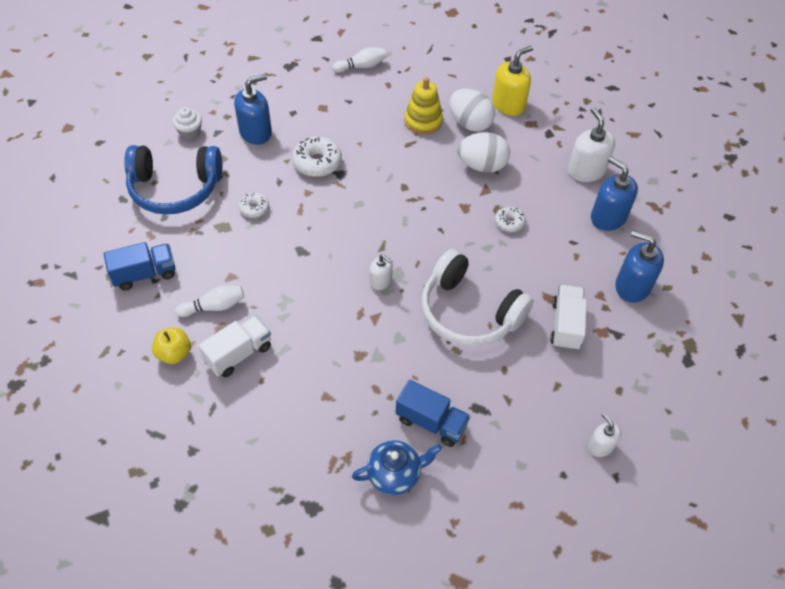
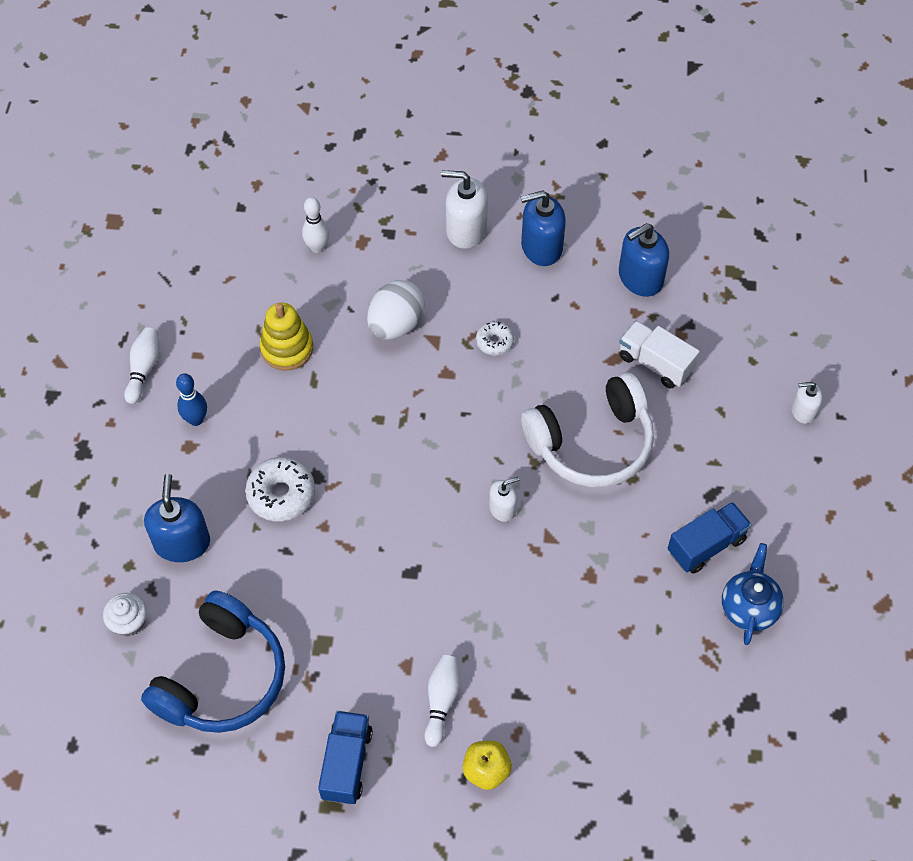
camera: 60 degrees left, 5 degrees up
white truck [198,315,271,377] -> none
white donut [239,193,269,218] -> none
white egg [449,89,495,132] -> none
yellow soap dispenser [492,46,533,116] -> white bowling pin [302,197,329,253]
none -> blue bowling pin [176,373,207,426]

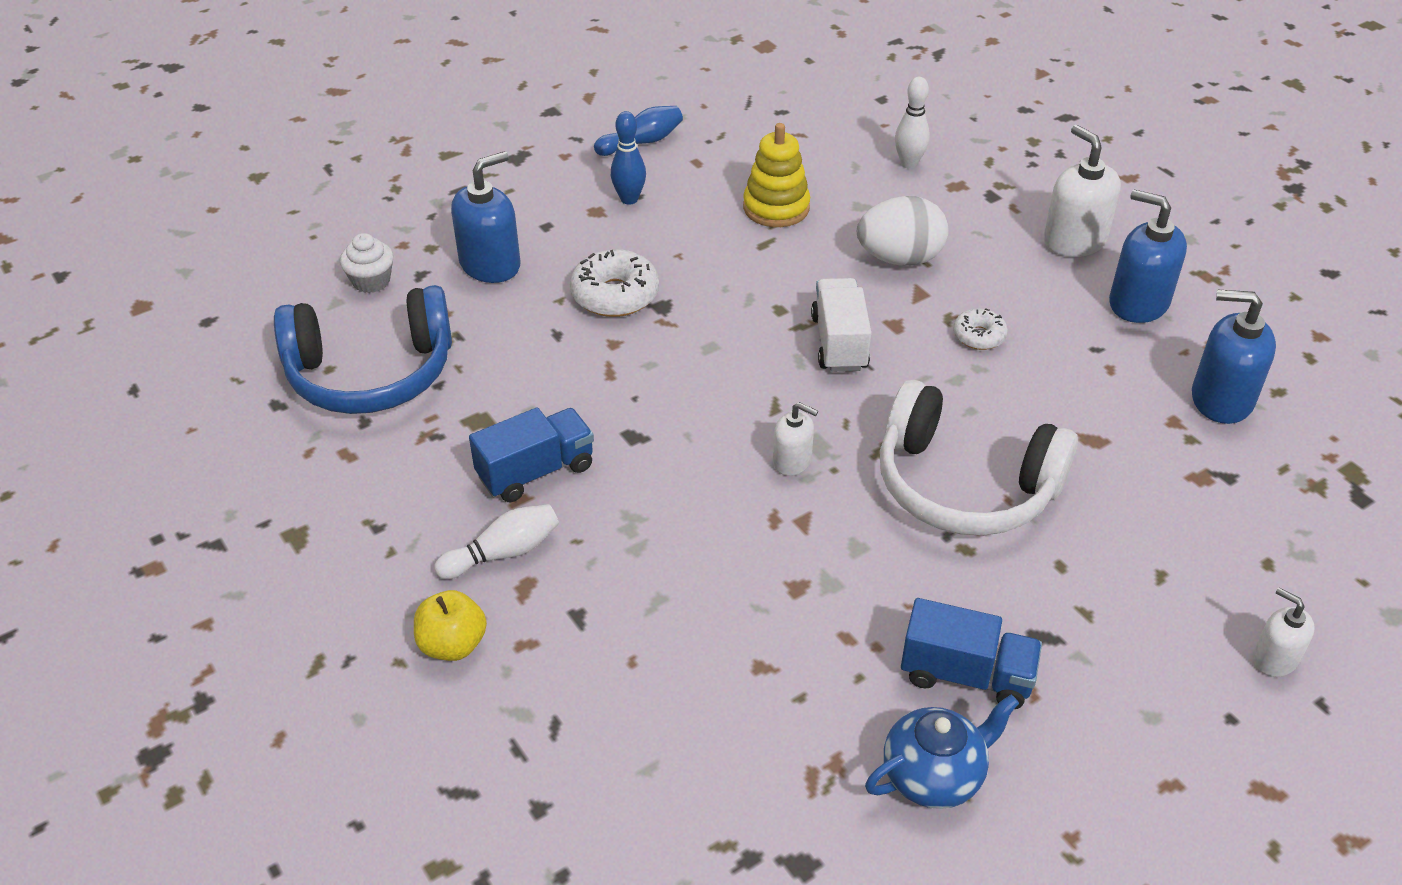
camera: 50 degrees right, 15 degrees down
white bowling pin [124,327,159,404] -> blue bowling pin [594,106,683,156]
blue truck [318,711,373,804] -> blue truck moved to [469,408,594,502]
white truck [619,321,700,389] -> white truck moved to [811,278,871,372]

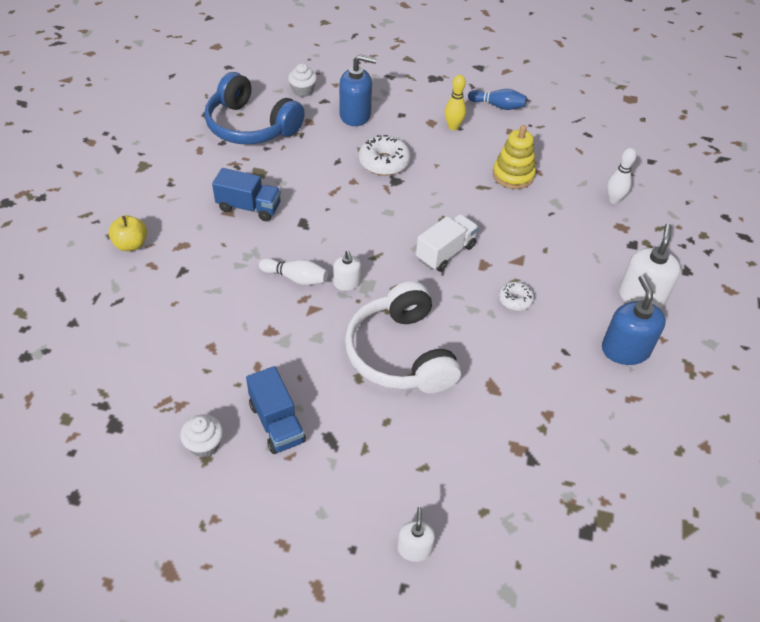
camera: 45 degrees right, 5 degrees up
white bowling pin [434,504,559,579] -> white bowling pin moved to [259,258,328,285]
blue bowling pin [611,111,646,205] -> yellow bowling pin [445,75,466,130]
white egg [857,196,949,266] -> none
blue teapot [865,694,1019,809] -> white cupcake [180,414,223,458]
blue soap dispenser [1192,289,1276,424] -> none

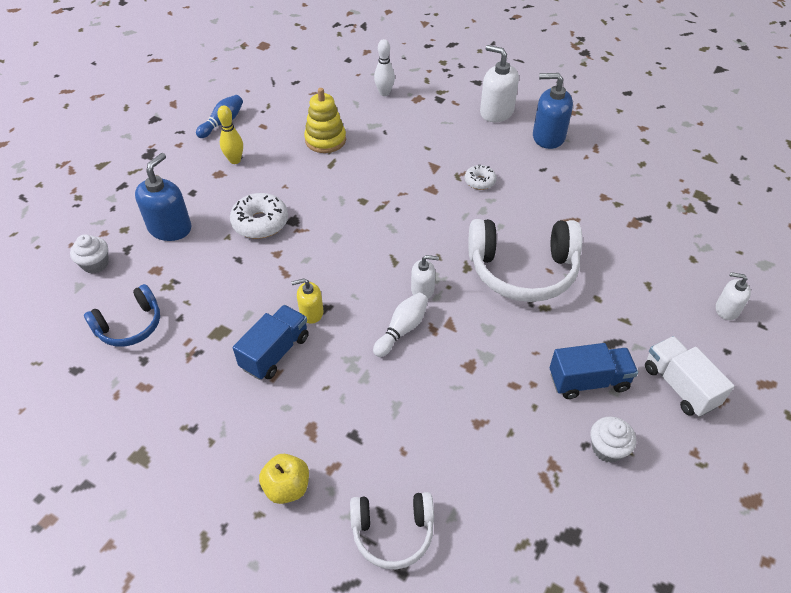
camera: 70 degrees left, 0 degrees up
blue headphones [204,72,305,144] -> blue headphones [84,284,160,347], size x0.58
white truck [416,214,479,272] -> white truck moved to [645,336,734,417]
none -> yellow soap dispenser [291,278,323,324]
none -> white headphones [350,492,434,569]

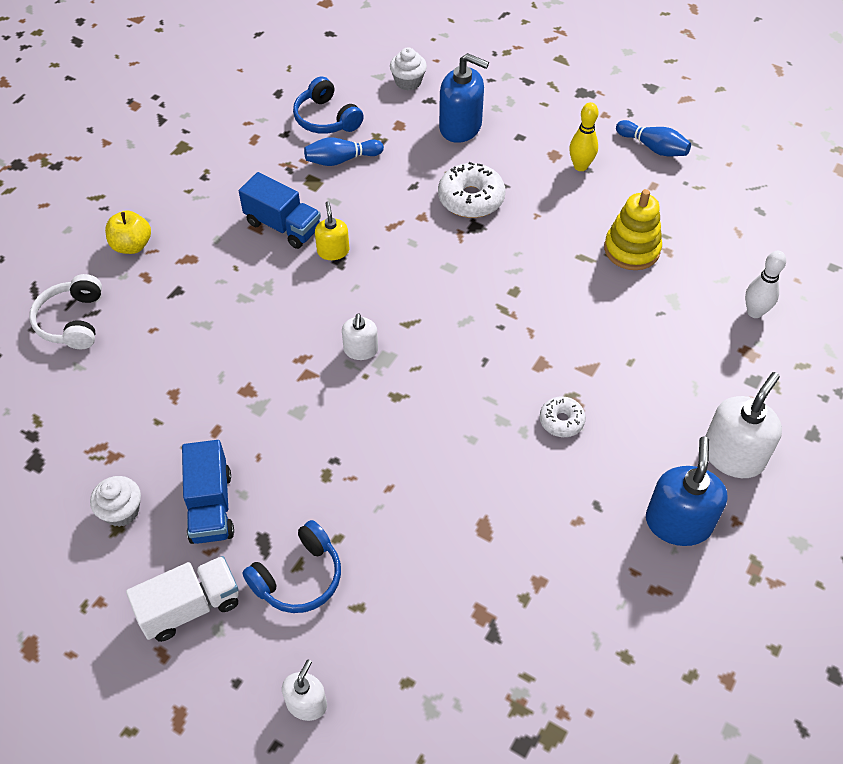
camera: 90 degrees right, 5 degrees up
white bowling pin [373,293,428,357] -> none
white headphones [468,219,582,302] -> none
none -> blue headphones [242,520,341,613]
none -> blue bowling pin [304,137,384,166]

